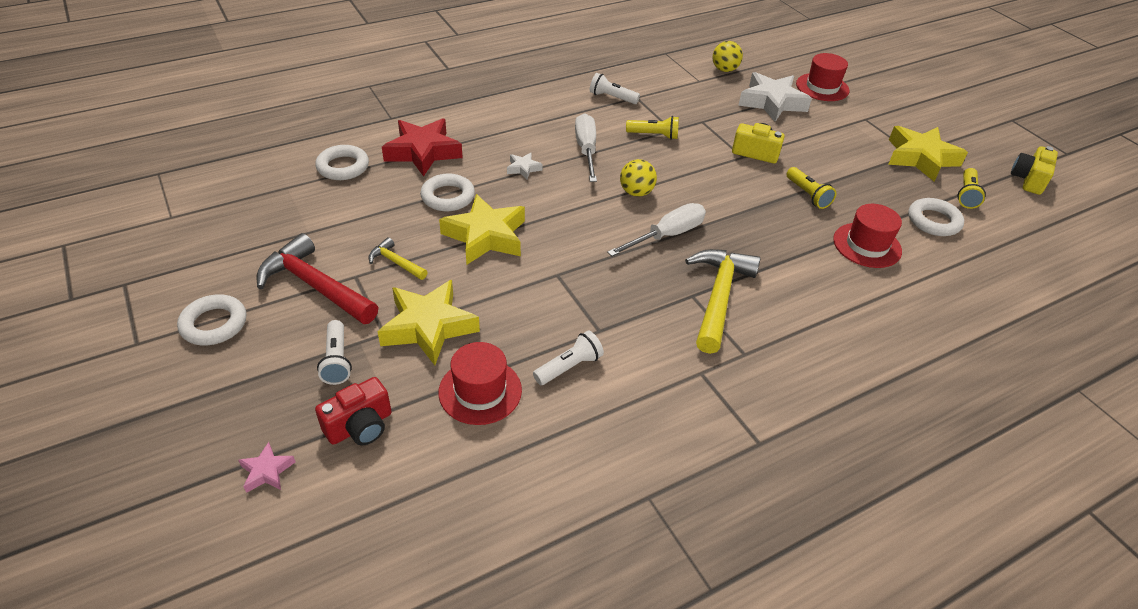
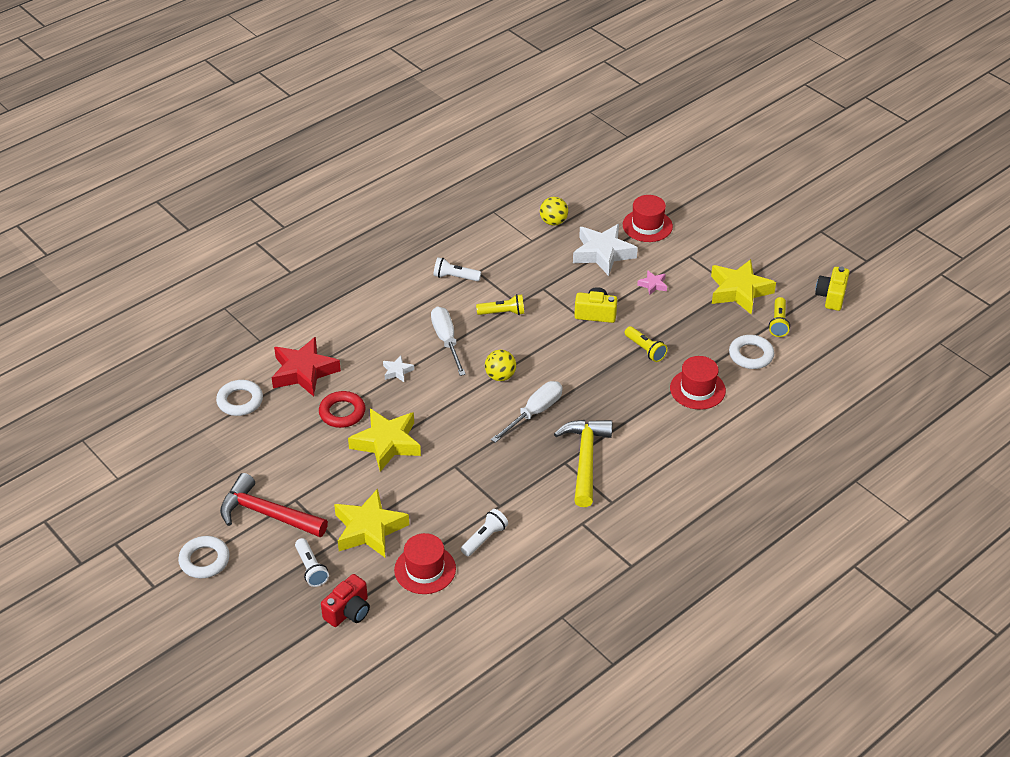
camera: 10 degrees left, 0 degrees up
pink star [238,442,296,493] -> pink star moved to [637,270,667,296]
yellow hammer [368,237,428,280] -> none
white ring [420,173,475,211] -> red ring [319,391,365,428]

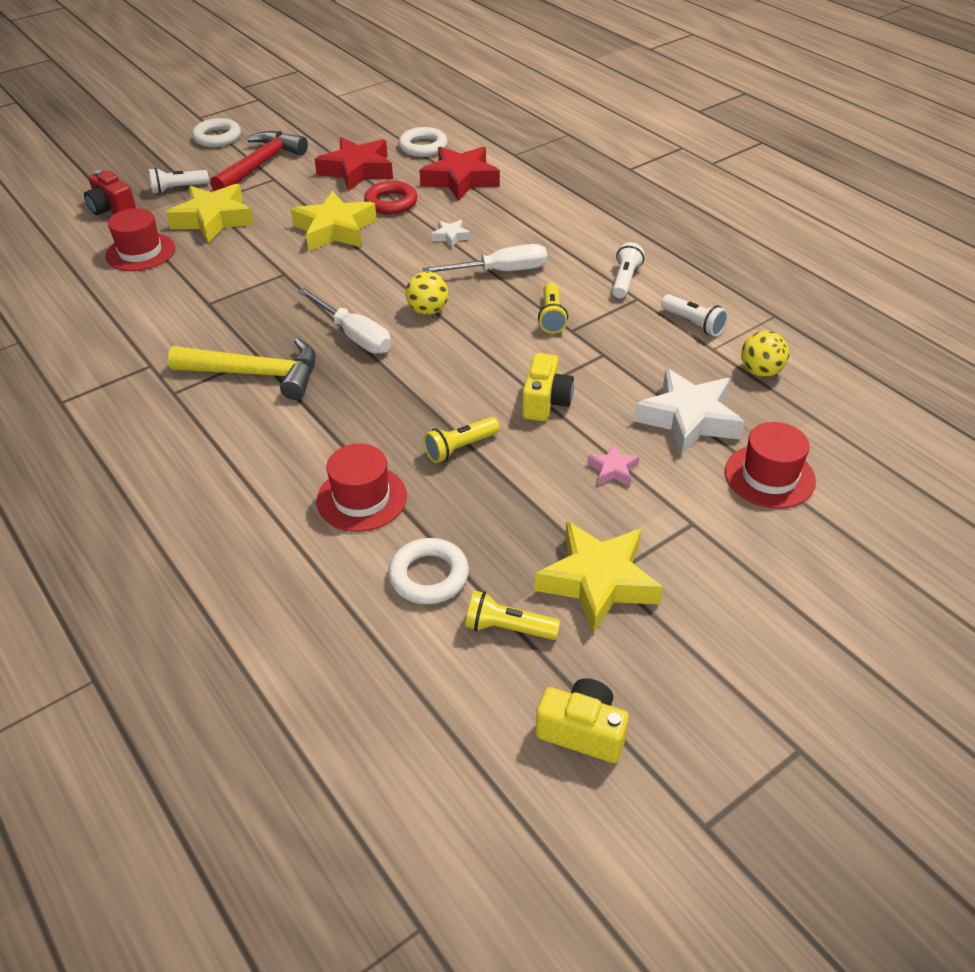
camera: 95 degrees right, 0 degrees up
white flashlight [461,509,508,556] -> white flashlight moved to [661,294,728,336]
none -> red star [314,137,393,191]

